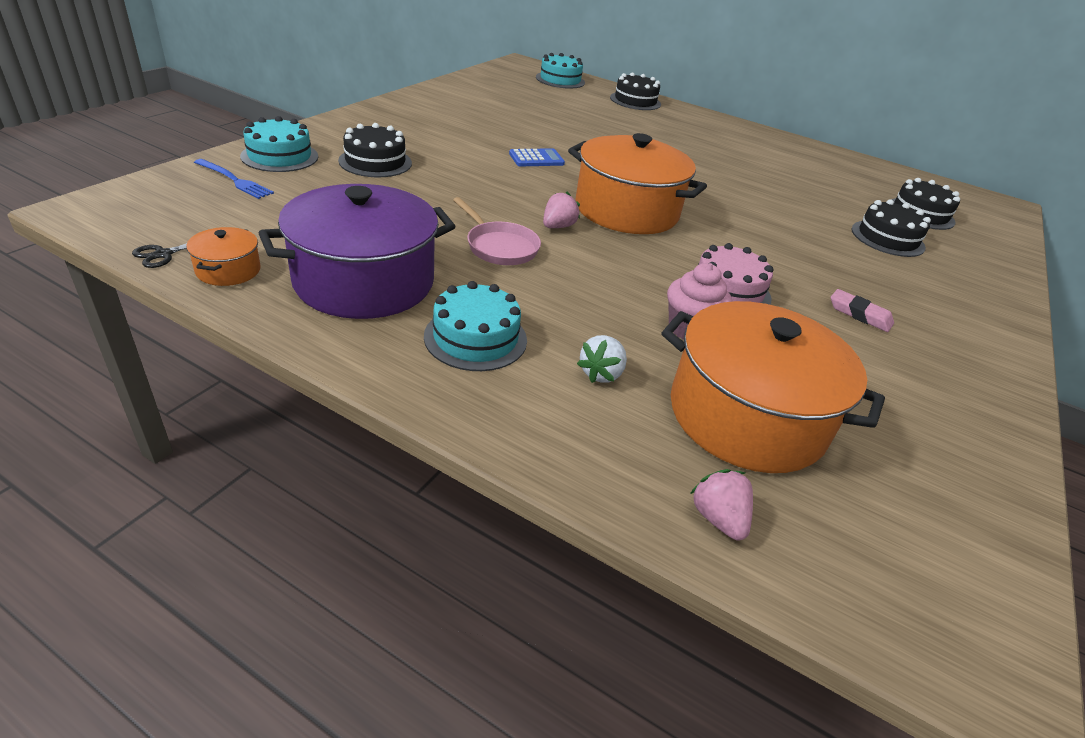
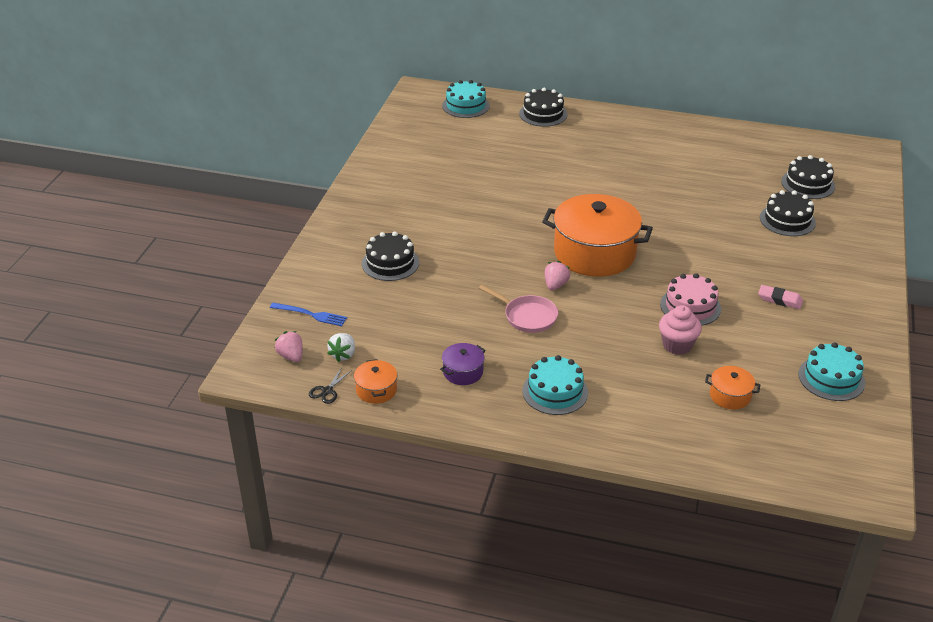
camera: 10 degrees left, 0 degrees up
turquoise cake [240,116,318,172] -> turquoise cake moved to [798,342,865,401]
purple pot [259,184,455,319] -> purple pot [440,343,486,385], size x0.43
blue calculator [509,148,565,166] -> none
white strawberry [577,335,627,383] -> white strawberry moved to [327,333,355,362]
orange pot [661,301,885,473] -> orange pot [705,366,760,409], size x0.43
pink strawberry [690,469,753,540] -> pink strawberry moved to [275,331,303,362]

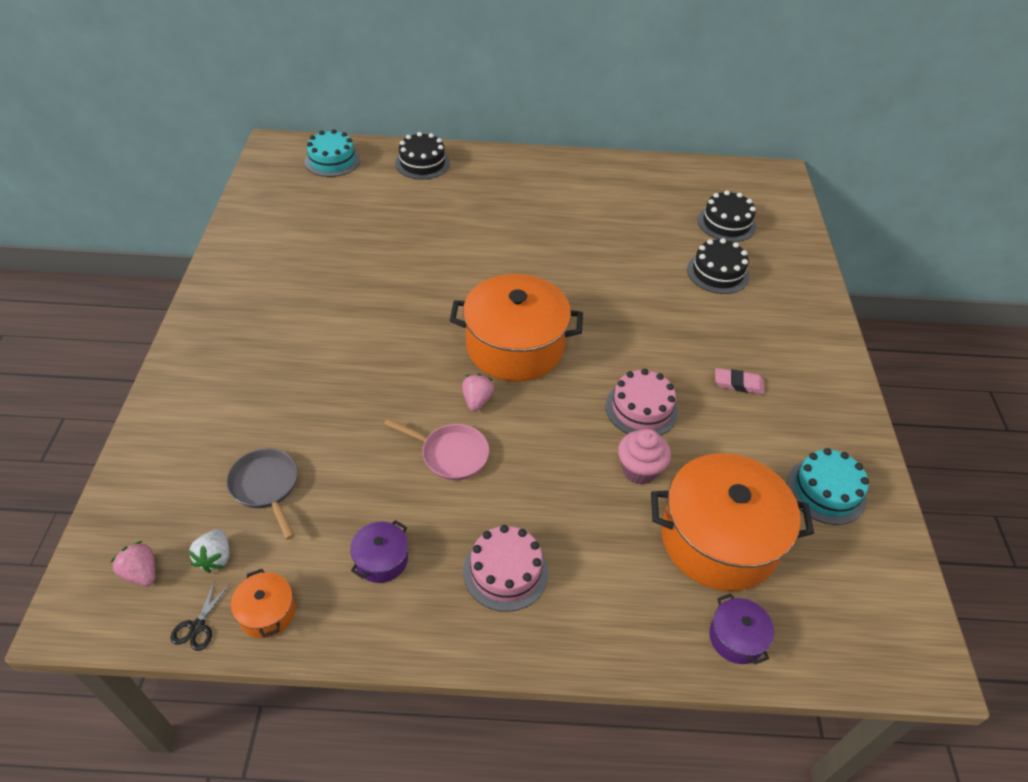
camera: 15 degrees left, 10 degrees up
blue fork [270,303,347,326] -> none
black cake [362,231,419,281] -> none
turquoise cake [523,355,588,415] -> pink cake [463,525,548,612]
orange pot [705,366,760,409] -> orange pot [651,453,814,591], size x2.31
none -> grey pan [226,448,298,540]
none -> purple pot [709,594,774,665]

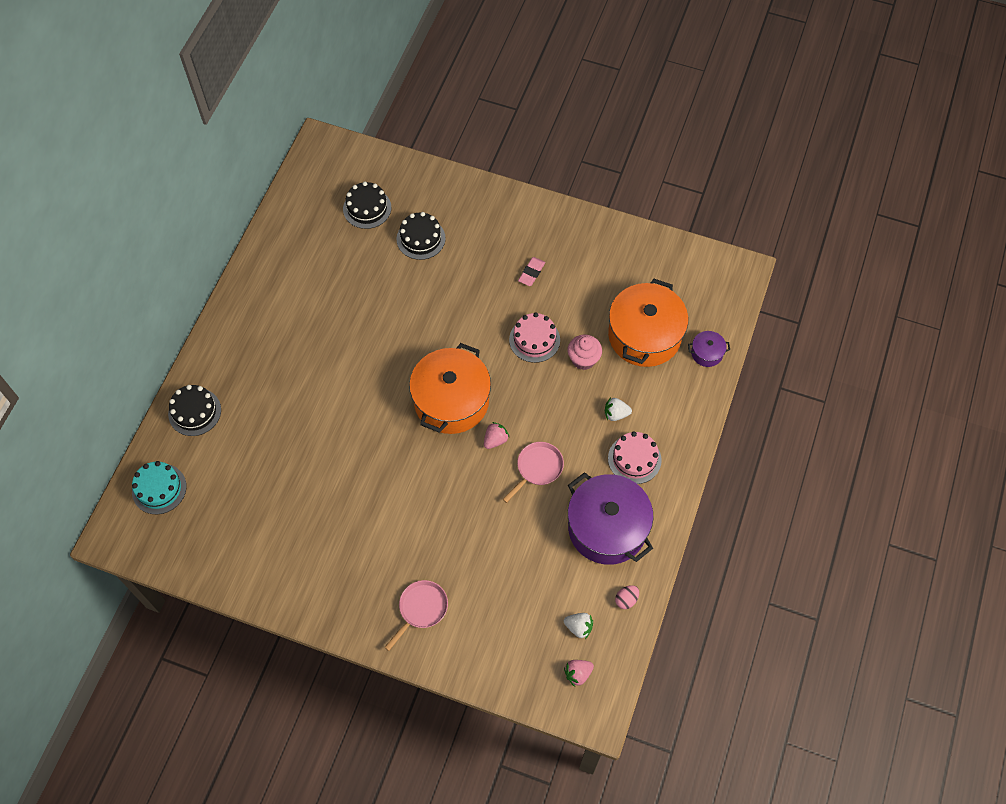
camera: 70 degrees left, 15 degrees up
black scissors [170,580,230,651] -> none
grey pan [226,448,298,540] -> none
orange pot [231,569,295,638] -> pink egg [615,585,639,609]
purple pot [350,520,408,583] -> purple pot [568,472,654,565], size x2.31
pink strawberry [462,374,494,411] -> pink strawberry turned 105 degrees clockwise [484,422,509,449]
turquoise cake [787,448,869,525] -> none
none -> pink pan [384,580,448,651]
none -> white strawberry [605,398,632,421]

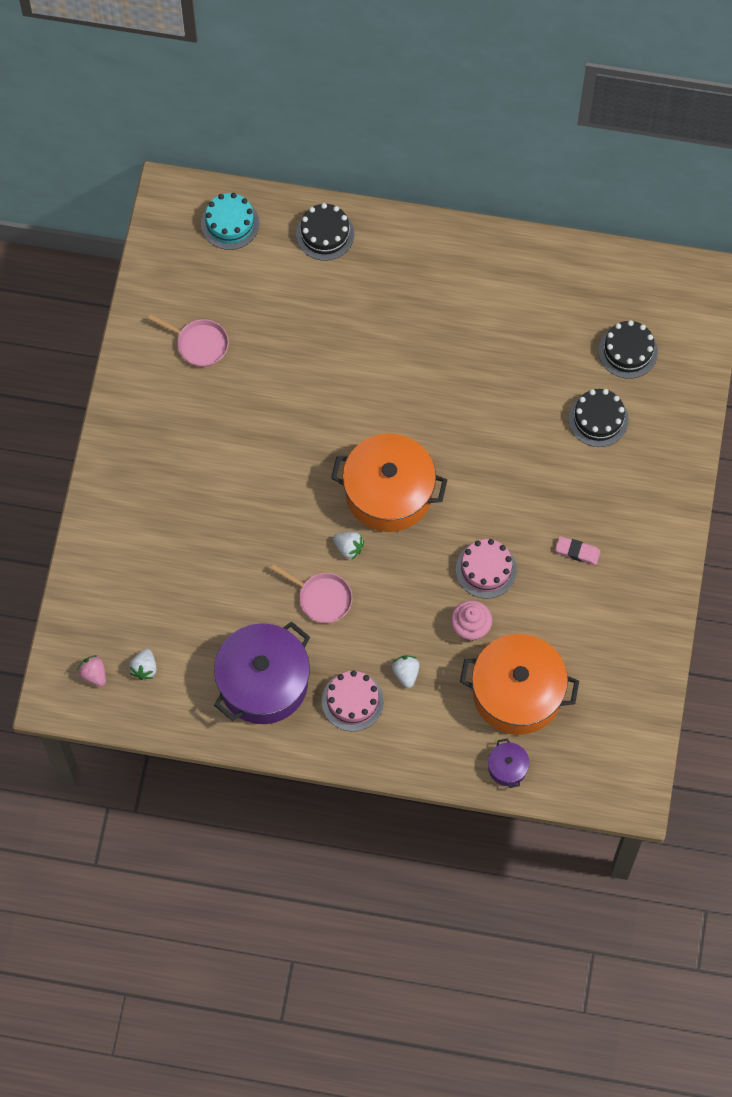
camera: 80 degrees right, 5 degrees up
pink pan [384,580,448,651] -> pink pan moved to [148,314,229,367]
pink strawberry [484,422,509,449] -> white strawberry [333,532,364,559]
pink egg [615,585,639,609] -> none

